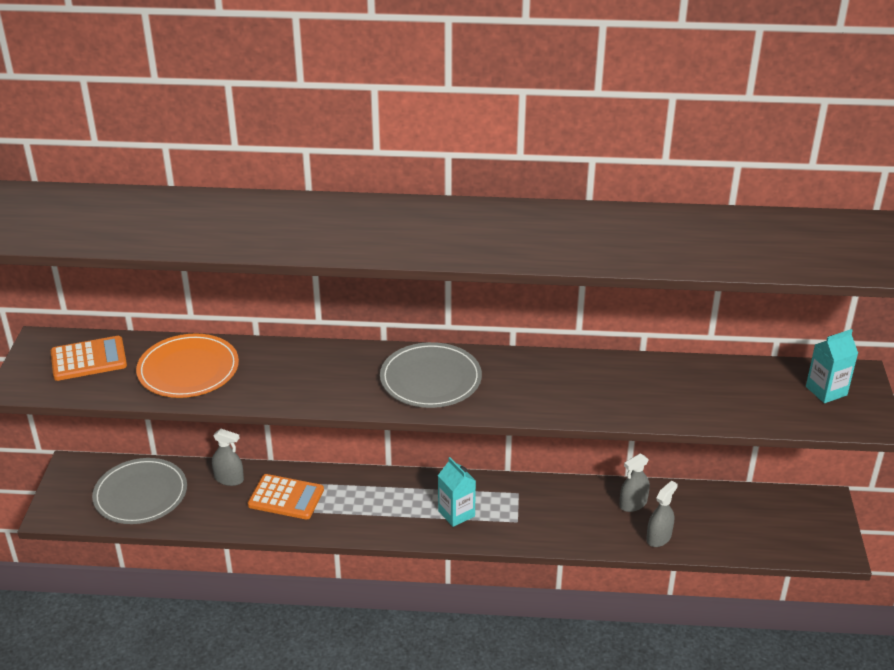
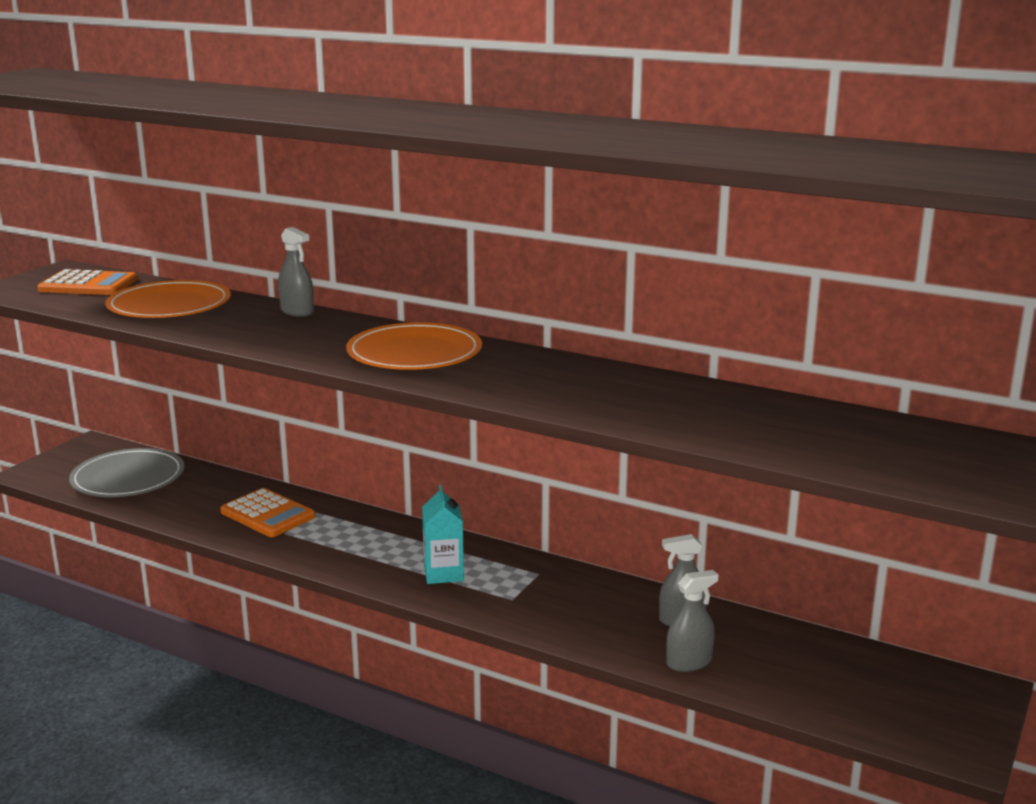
camera: 25 degrees right, 15 degrees down
grey spray bottle [212,429,244,486] -> grey spray bottle moved to [278,227,314,317]
grey plate [380,342,482,408] -> orange plate [346,322,482,370]
turquoise carton [806,329,858,403] -> none

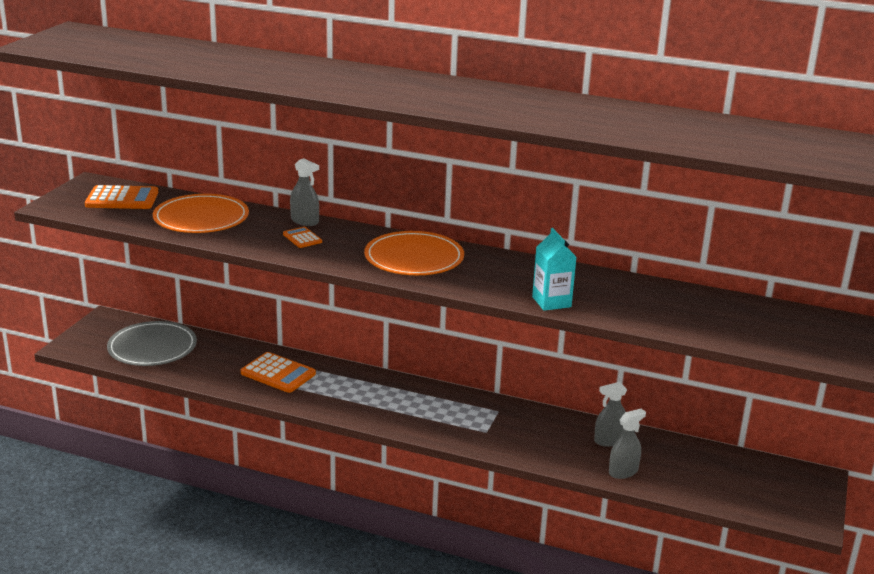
camera: 10 degrees left, 5 degrees up
turquoise carton [422,484,464,584] -> turquoise carton moved to [532,228,576,311]
none -> orange calculator [283,227,322,248]

